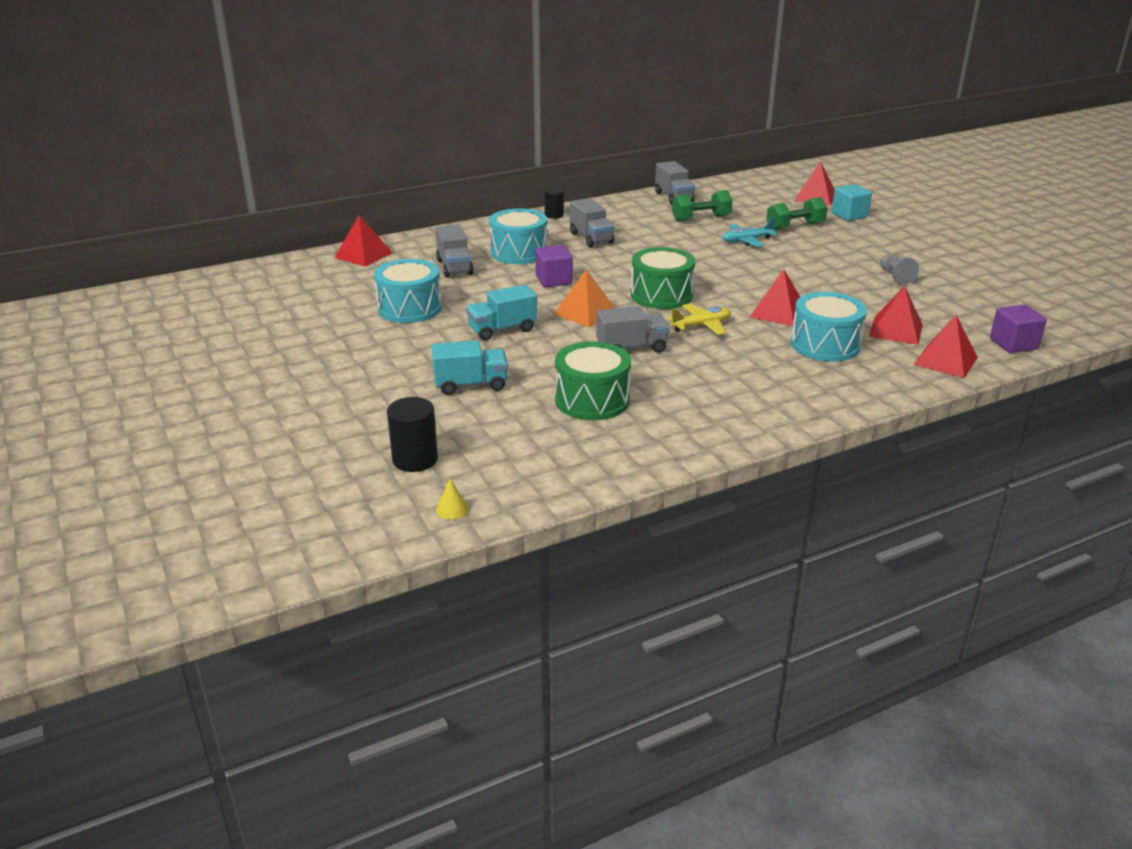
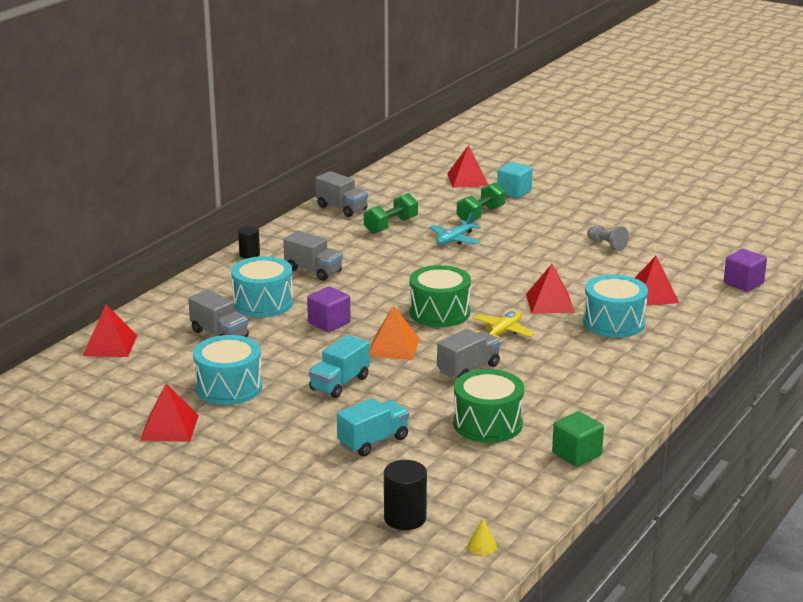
camera: 30 degrees left, 5 degrees down
red pyramid [913,315,978,378] -> red pyramid moved to [140,384,199,442]
none -> green cube [552,411,604,467]

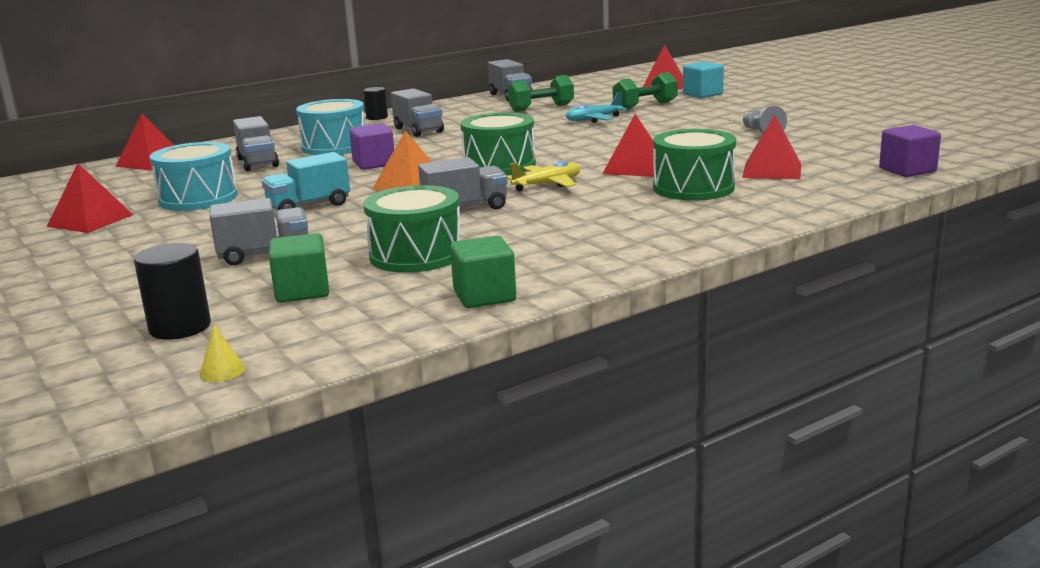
camera: 25 degrees right, 5 degrees down
turquoise truck [337,398,409,456] -> grey truck [210,198,308,265]
turquoise drum [583,274,648,337] -> green drum [653,129,736,201]
none -> green cube [269,233,329,303]

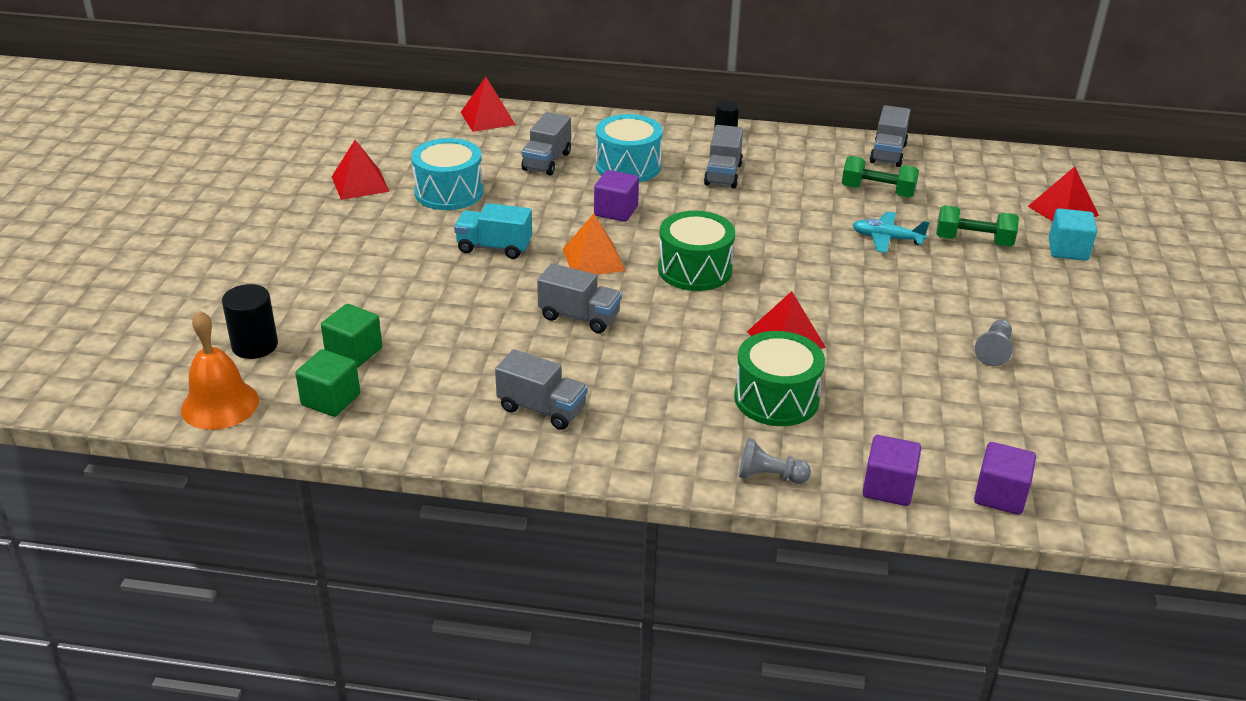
camera: 40 degrees right, 15 degrees up
yellow cone [200,324,245,382] -> orange bell [181,311,259,430]
grey truck [210,198,308,265] -> grey truck moved to [495,349,588,430]
green drum [363,185,460,273] -> none
green cube [450,236,516,308] -> green cube moved to [295,349,360,417]
yellow plane [507,161,580,191] -> none
red pyramid [742,115,801,180] -> none
none -> grey pawn [739,438,811,484]
none -> purple cube [863,435,921,506]

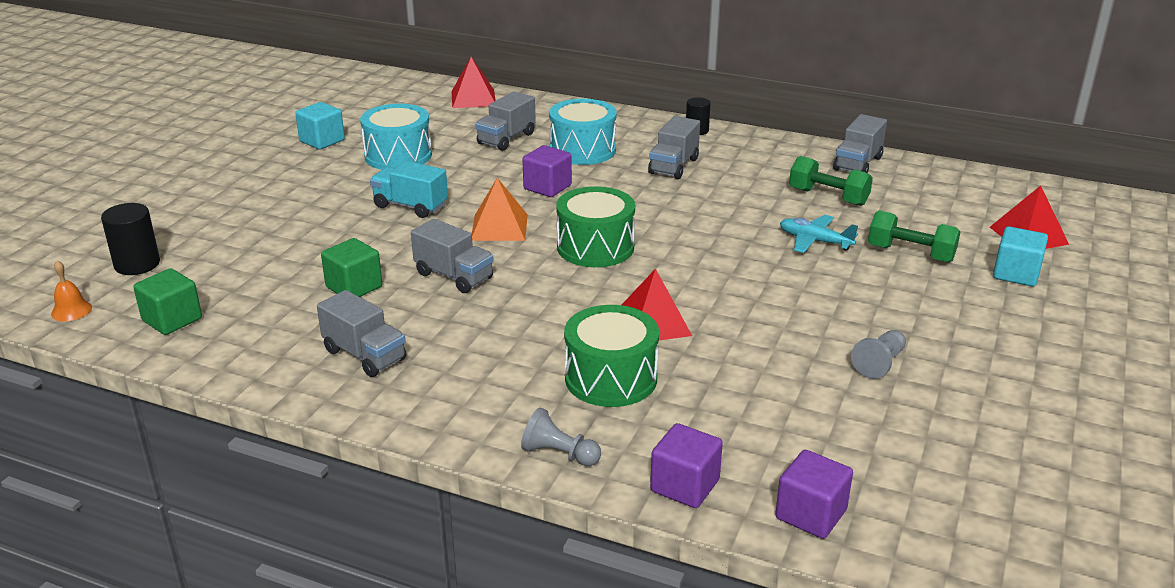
camera: 15 degrees right, 5 degrees down
orange bell [181,311,259,430] -> orange bell [51,261,92,321], size x0.52
green cube [321,304,382,368] -> green cube moved to [321,238,382,297]
red pyramid [332,140,390,200] -> turquoise cube [295,102,345,149]

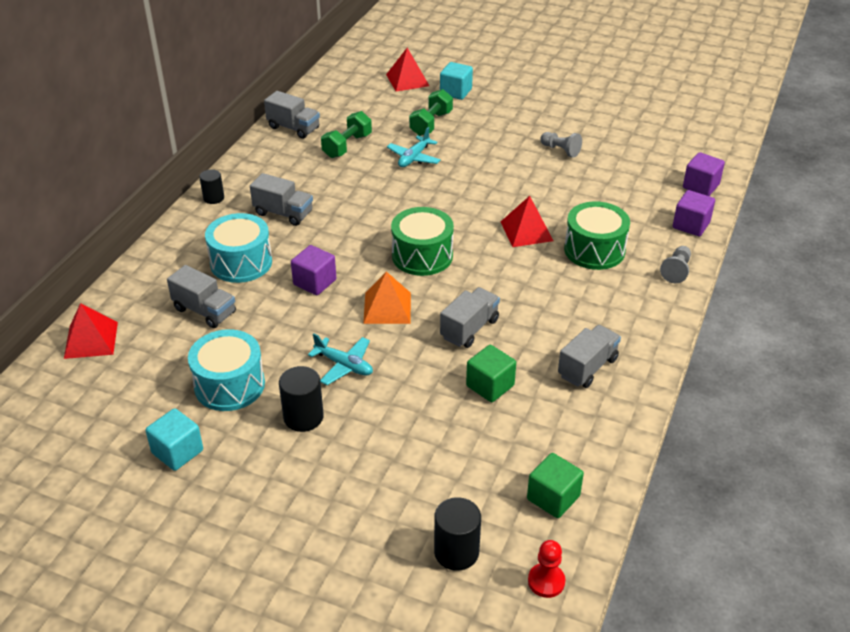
camera: 90 degrees left, 10 degrees up
orange bell [51,261,92,321] -> red pawn [528,540,565,598]
turquoise truck [370,161,448,218] -> turquoise plane [308,333,373,385]
none -> black cylinder [279,366,324,432]

